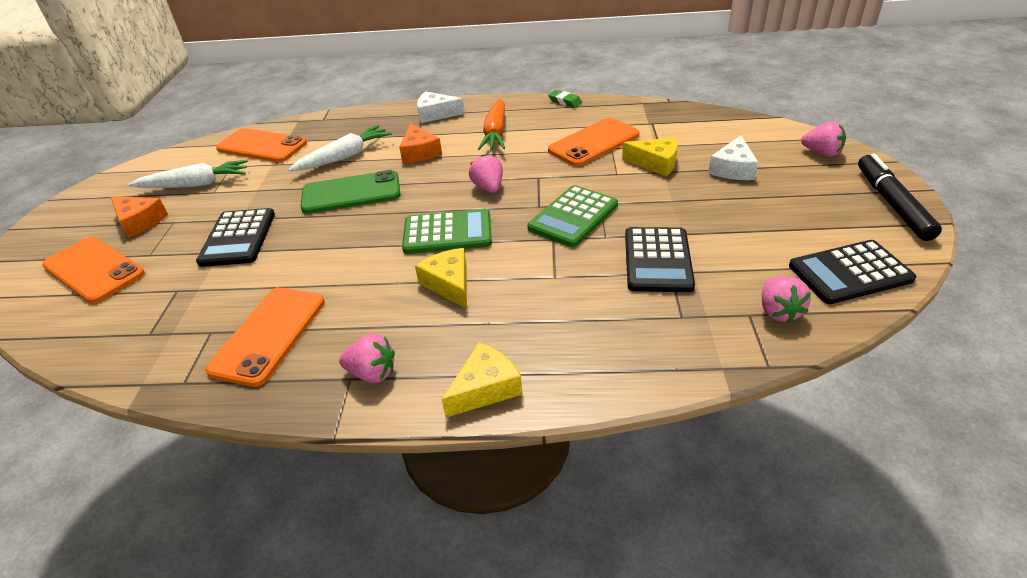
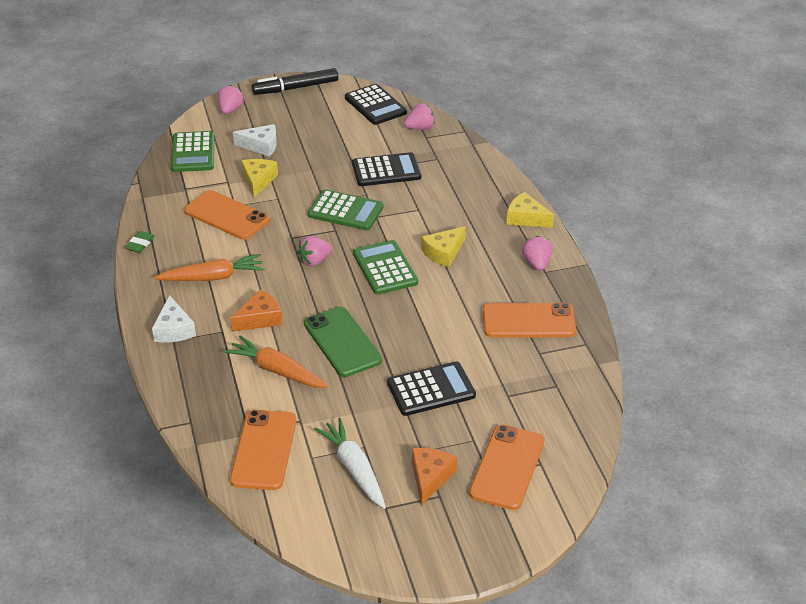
camera: 110 degrees left, 0 degrees up
white carrot [288,125,392,171] -> orange carrot [224,335,328,388]
none -> green calculator [171,131,215,172]

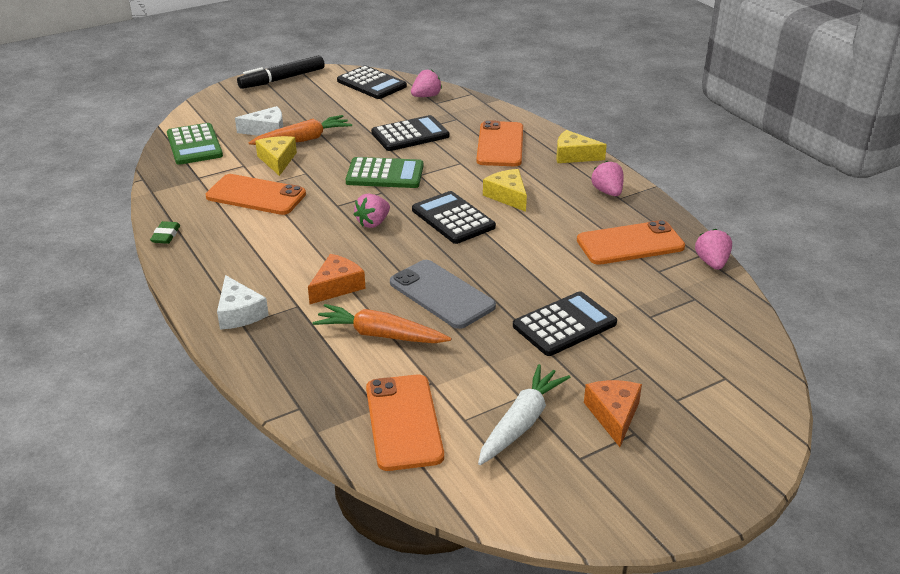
camera: 15 degrees left, 5 degrees down
orange carrot [154,254,264,281] -> orange carrot moved to [249,115,352,145]
pink strawberry [218,85,244,114] -> pink strawberry moved to [695,229,732,270]
green phone [304,307,382,377] -> grey phone [390,260,496,329]
white carrot [314,418,386,509] -> white carrot turned 75 degrees clockwise [478,364,571,465]
green calculator [353,240,418,295] -> black calculator [412,191,496,244]
yellow cheese [421,226,466,267] -> yellow cheese turned 120 degrees clockwise [483,169,527,212]
orange phone [469,424,544,510] -> orange phone moved to [476,120,523,166]

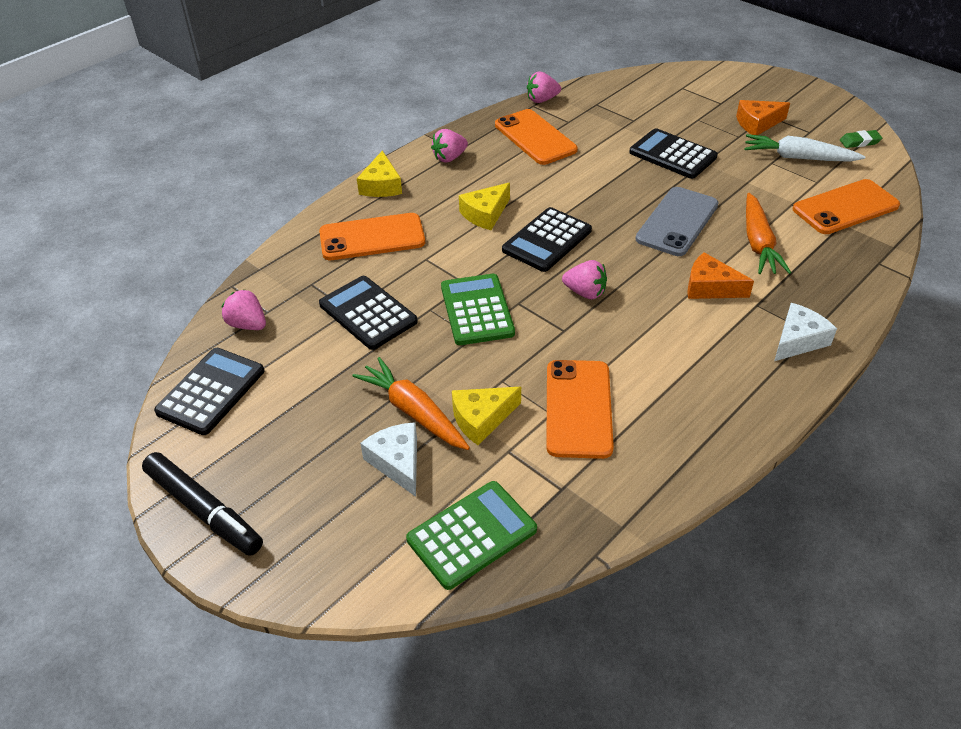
camera: 105 degrees left, 10 degrees up
green eraser [150,221,180,244] -> green eraser moved to [840,130,882,148]

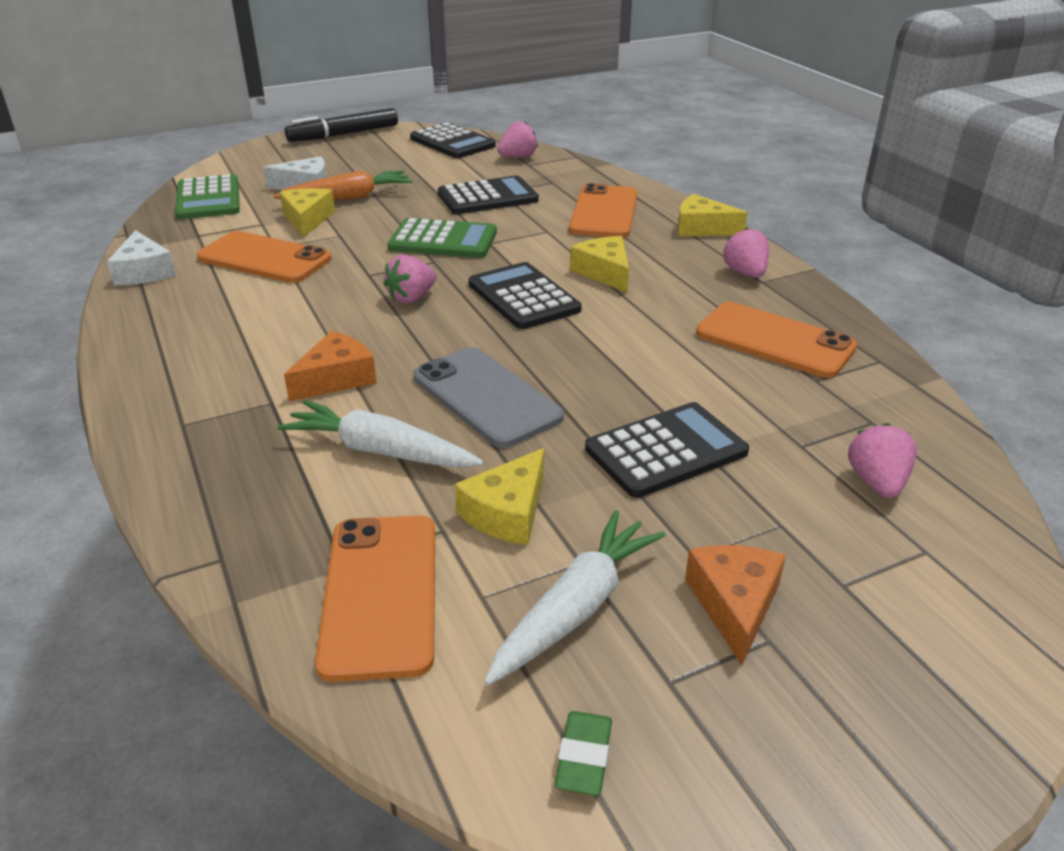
camera: 110 degrees right, 10 degrees down
orange phone [495,109,578,165] -> orange phone turned 45 degrees clockwise [696,302,857,378]
pink strawberry [527,72,561,103] -> pink strawberry moved to [848,423,917,498]
orange carrot [746,193,791,274] -> white carrot [277,400,484,468]
white cheese [774,303,837,361] -> white cheese moved to [107,230,176,285]
none -> yellow cheese [455,448,544,545]

